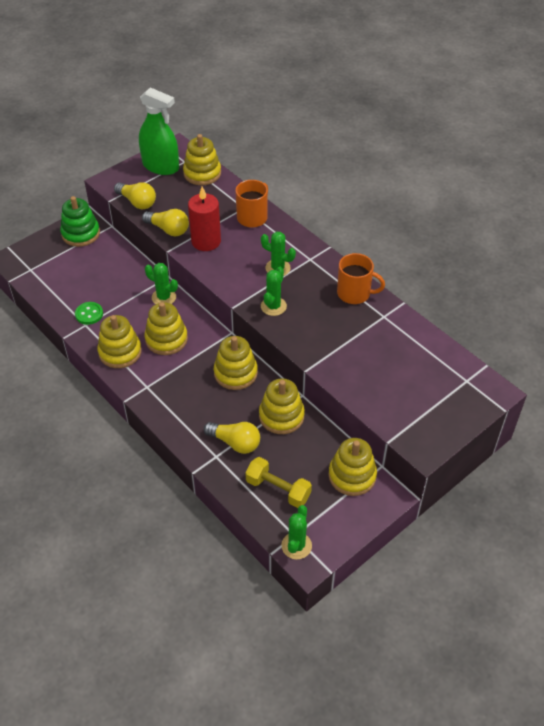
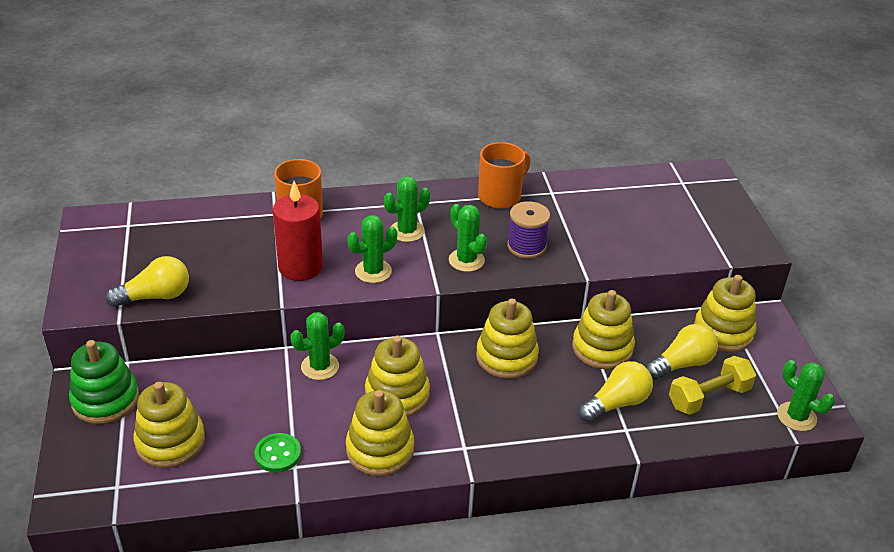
camera: 60 degrees left, 10 degrees down
green spray bottle [139,87,179,175] -> none
yellow light bulb [142,209,189,237] -> yellow light bulb moved to [645,324,718,380]
yellow stacking toy [183,134,221,185] -> yellow stacking toy moved to [134,382,205,468]
none -> green cactus [347,215,397,283]
none -> purple spool [507,201,550,259]

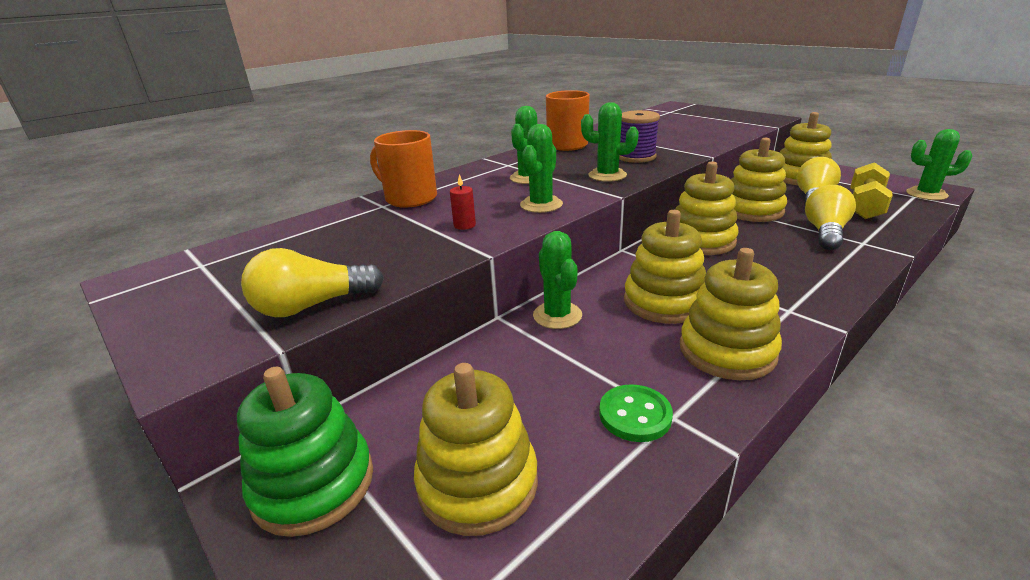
camera: 30 degrees left, 10 degrees down
yellow light bulb [105,256,189,307] -> yellow light bulb turned 150 degrees counterclockwise [241,248,384,317]
red candle [273,181,323,281] -> red candle [450,174,476,230], size x0.40
green cactus [290,312,345,380] -> green cactus turned 45 degrees counterclockwise [533,231,582,329]

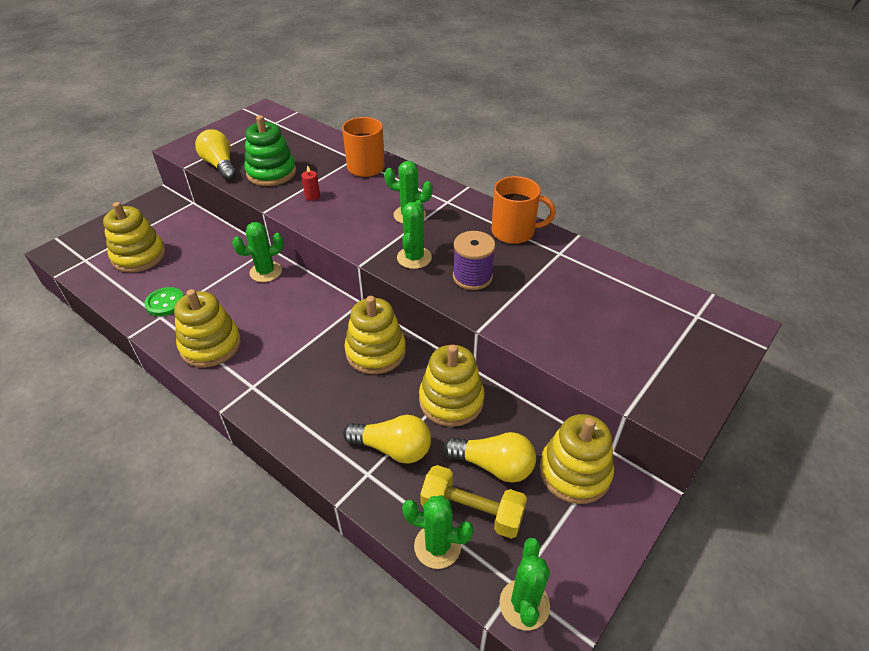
camera: 80 degrees right, 15 degrees up
green stacking toy [237,367,373,537] -> green stacking toy moved to [244,115,296,186]
green cactus [520,124,563,213] -> green cactus moved to [402,495,474,569]
yellow stacking toy [624,210,706,324] -> none

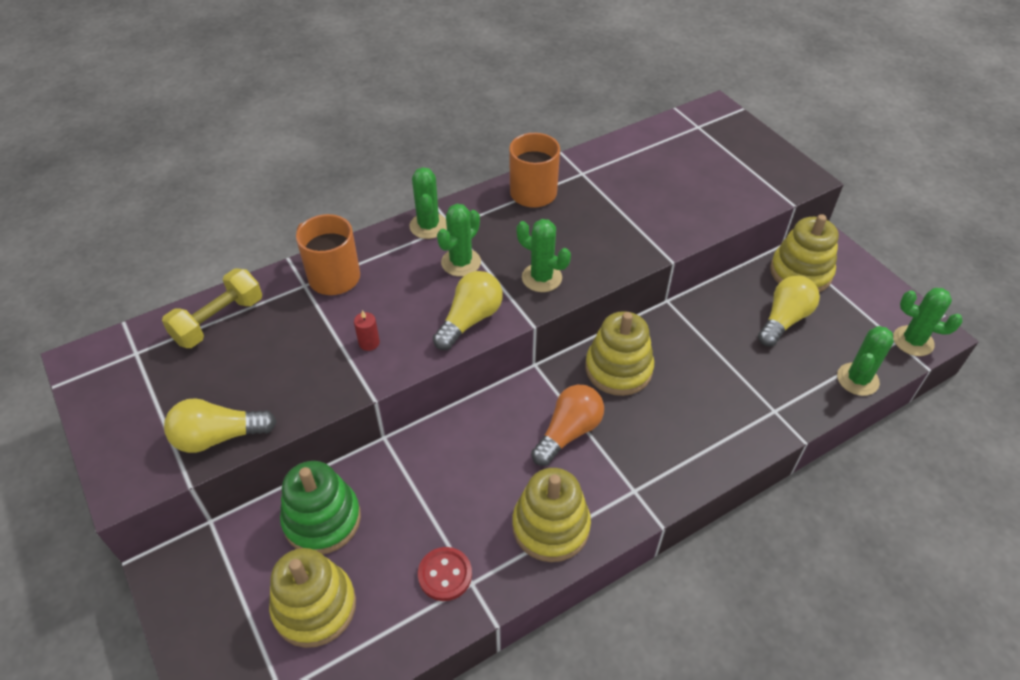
camera: 70 degrees left, 5 degrees up
green button [144,287,184,316] -> red button [418,547,472,601]
green cactus [232,222,284,282] -> green cactus moved to [409,167,447,239]
green stacking toy [244,115,296,186] -> green stacking toy moved to [280,461,361,554]
yellow light bulb [343,415,431,464] -> yellow light bulb moved to [433,271,503,350]
yellow stacking toy [419,345,485,427] -> none
yellow dumbbell [420,465,527,539] -> yellow dumbbell moved to [162,268,262,348]
purple spool [453,231,496,290] -> none
none -> orange light bulb [531,384,604,466]

